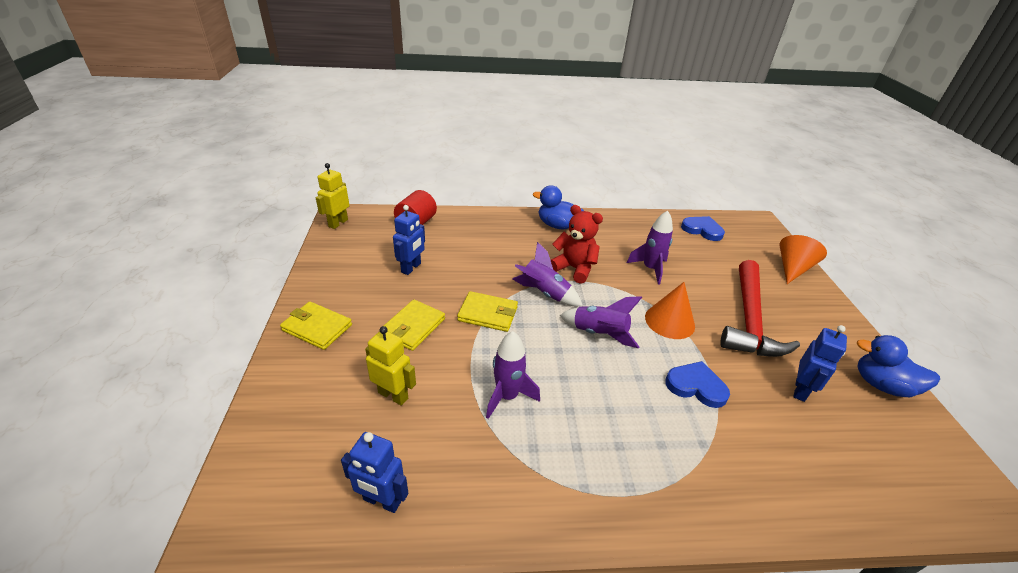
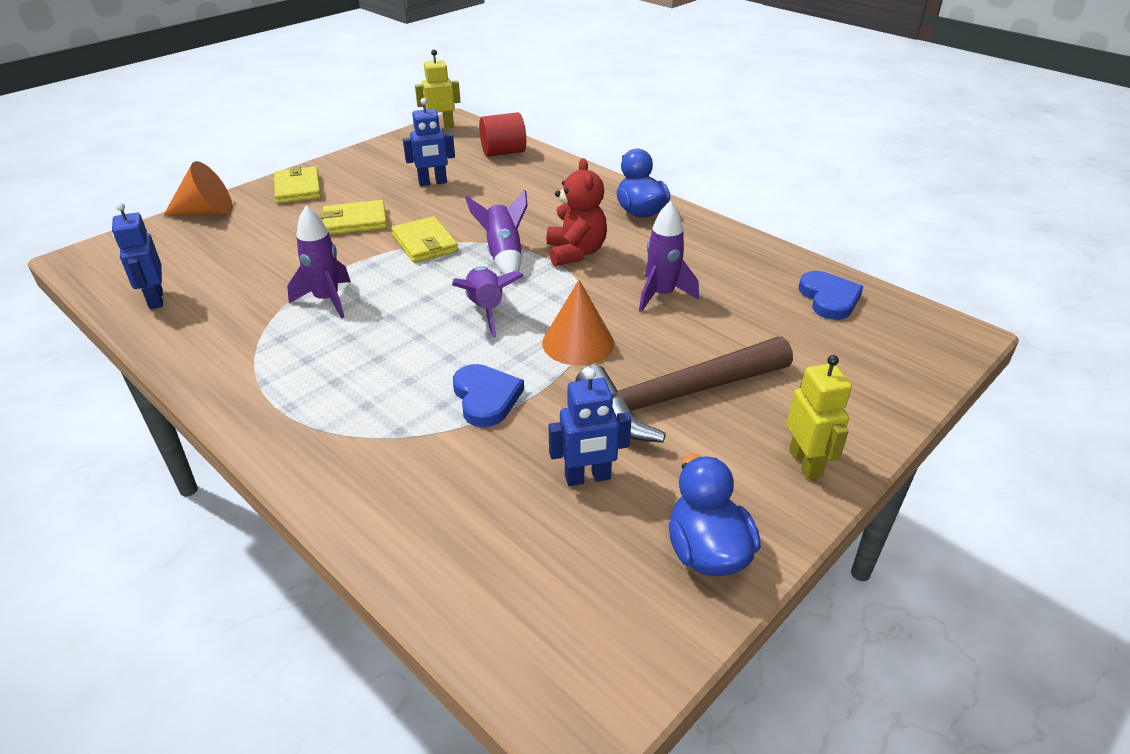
camera: 50 degrees right, 0 degrees up
yellow robot [365,326,416,406] -> yellow robot moved to [787,355,852,480]
red hammer [720,260,800,357] -> brown hammer [575,337,793,443]
orange cone [780,235,827,284] -> orange cone moved to [163,161,232,216]

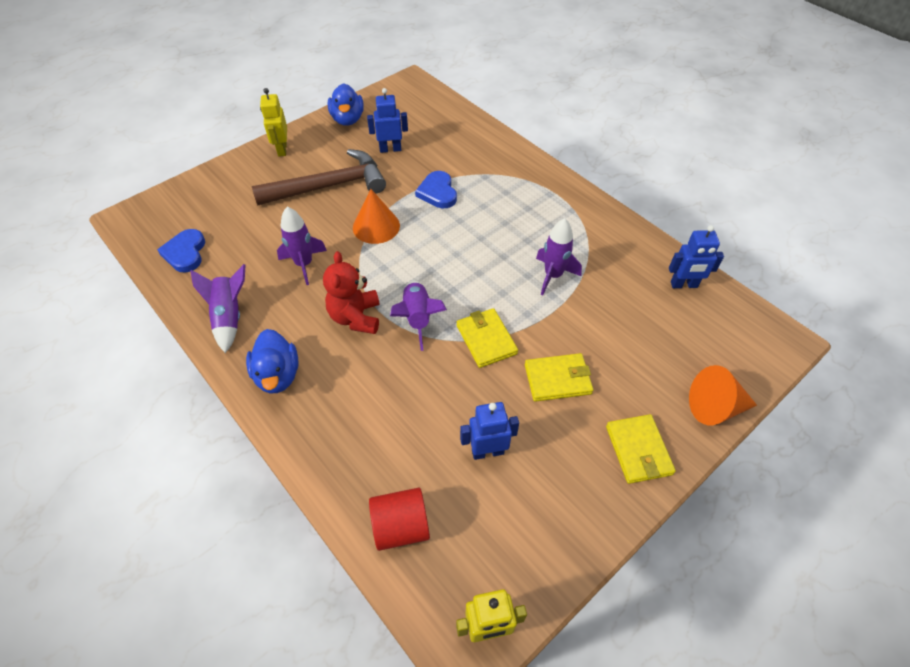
camera: 175 degrees left, 15 degrees up
blue robot [112,202,163,309] -> blue robot turned 105 degrees clockwise [669,225,724,288]
purple rocket [452,266,524,338] -> purple rocket moved to [190,264,246,353]

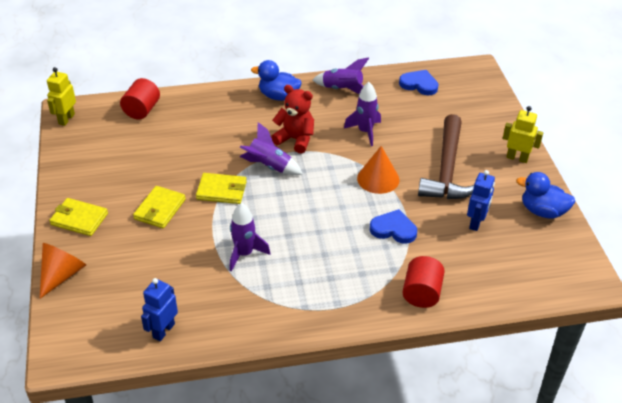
camera: 120 degrees right, 10 degrees down
blue robot [460,402,519,460] -> none
none -> red cylinder [402,256,445,308]

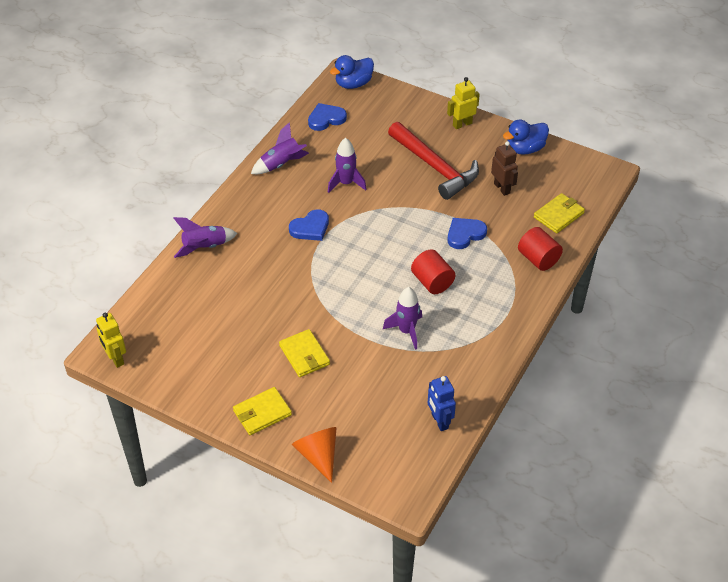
camera: 50 degrees left, 5 degrees up
red cylinder [120,78,160,120] -> red cylinder moved to [411,249,455,294]
yellow wallet [196,173,247,204] -> yellow wallet moved to [534,193,585,233]
purple rocket [240,122,303,175] -> purple rocket moved to [174,217,238,258]
blue duck [251,60,302,101] -> blue duck moved to [330,55,374,89]
red teddy bear [271,85,314,154] -> blue heart [289,210,329,241]
orange cone [357,146,399,194] -> none
brown hammer [418,114,474,199] -> red hammer [388,122,479,200]
blue robot [467,170,495,231] -> brown robot [491,141,518,196]

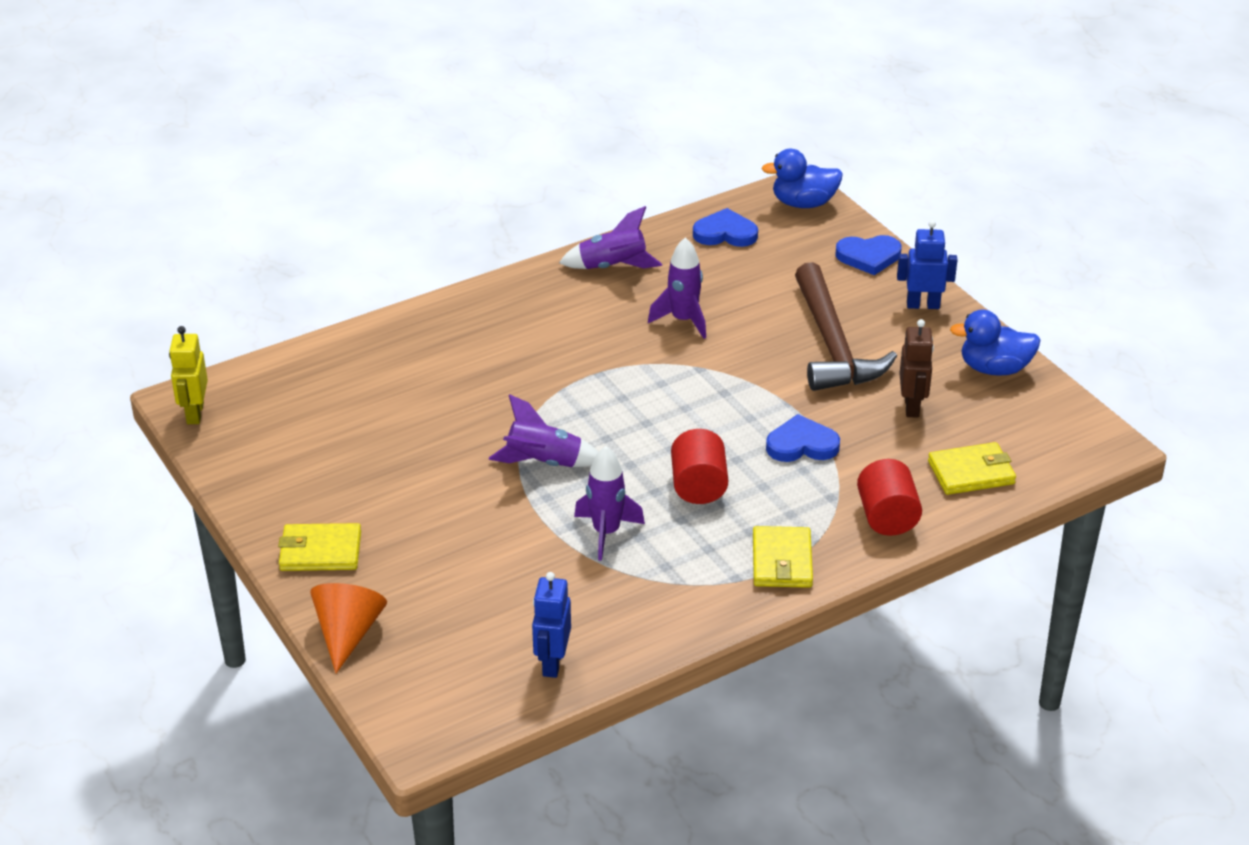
camera: 30 degrees right, 10 degrees down
purple rocket [174,217,238,258] -> purple rocket moved to [489,394,598,467]
yellow wallet [279,329,330,377] -> yellow wallet moved to [753,526,813,588]
blue heart [289,210,329,241] -> blue heart moved to [835,235,902,275]
red hammer [388,122,479,200] -> brown hammer [795,262,897,391]
yellow robot [447,77,480,129] -> blue robot [897,220,958,309]

